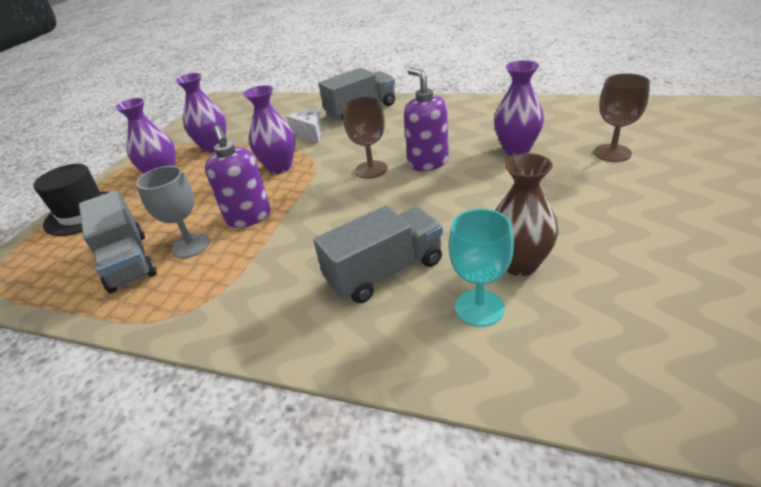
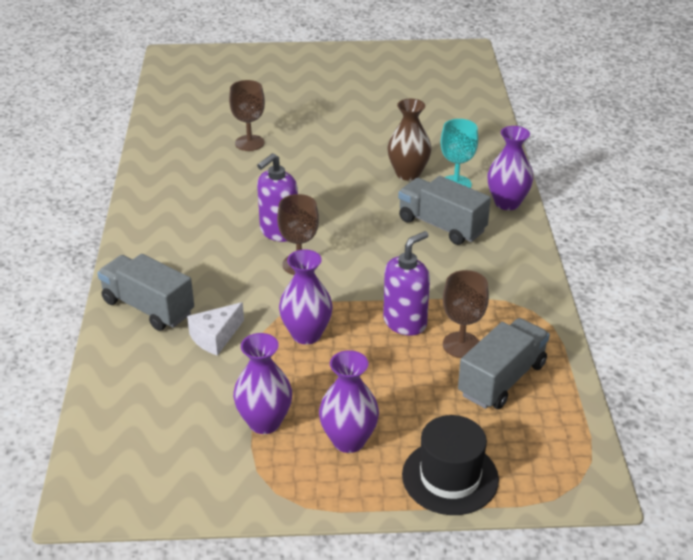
camera: 115 degrees left, 0 degrees up
grey goblet [136,166,210,258] -> brown goblet [443,270,489,358]
purple vase [494,60,544,156] -> purple vase moved to [487,126,534,210]

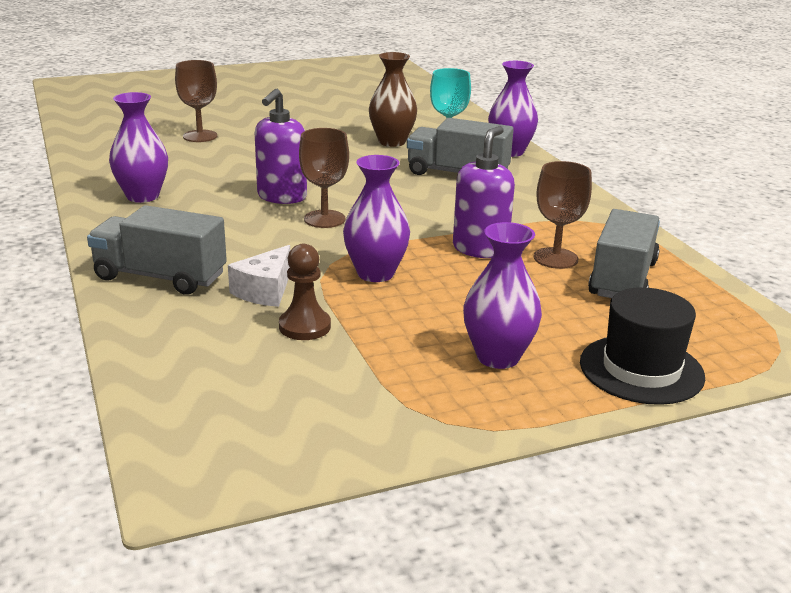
camera: 20 degrees left, 10 degrees down
purple vase [233,333,292,434] -> purple vase moved to [109,92,168,203]
none -> brown pawn [279,244,331,340]

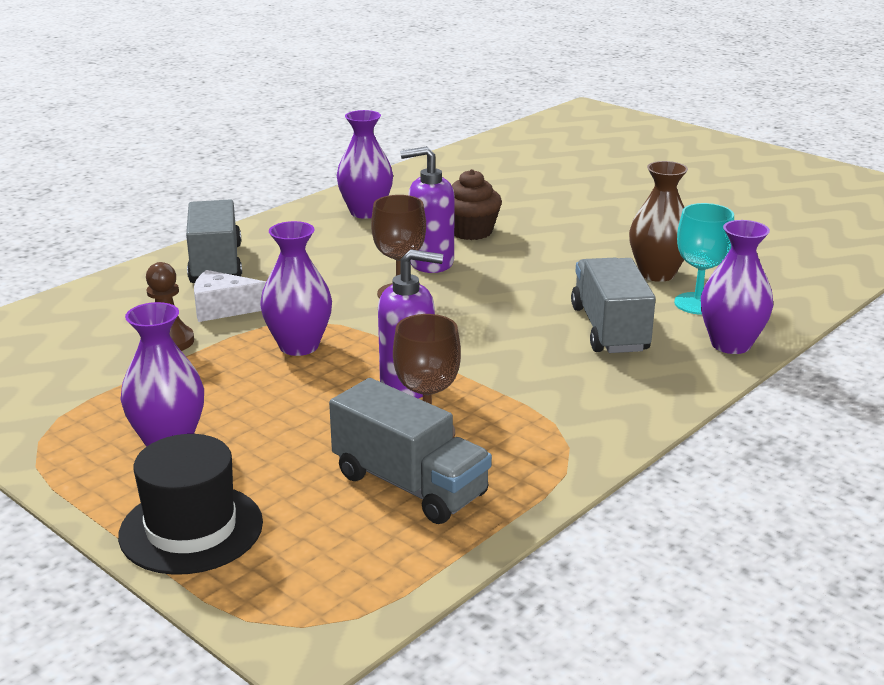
camera: 65 degrees right, 0 degrees up
brown goblet [175,60,217,142] -> none
grey truck [588,209,660,298] -> grey truck turned 45 degrees clockwise [329,378,492,524]
none -> brown cupcake [452,169,502,240]

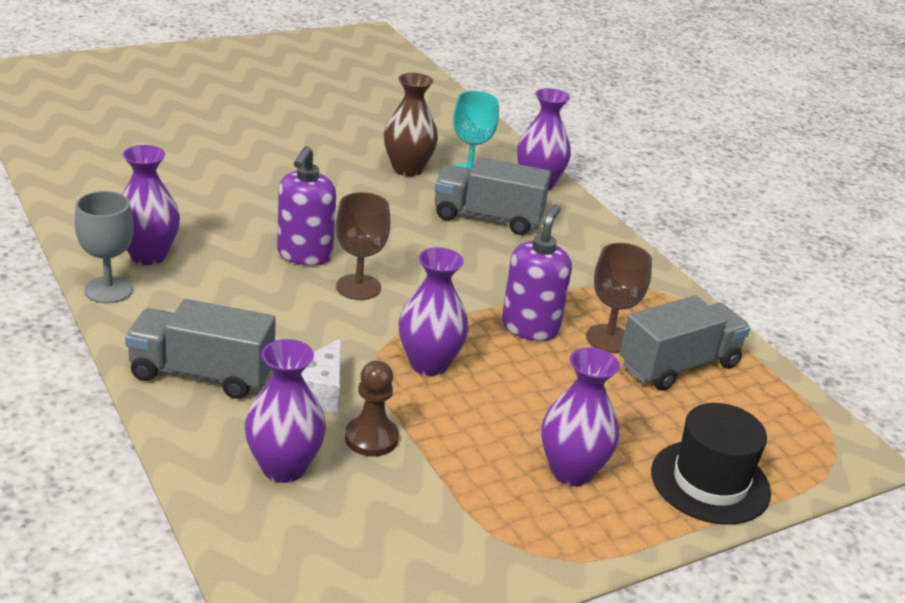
camera: 75 degrees left, 5 degrees up
brown cupcake [452,169,502,240] -> none
none -> grey goblet [75,191,134,304]
none -> purple vase [245,339,326,483]

